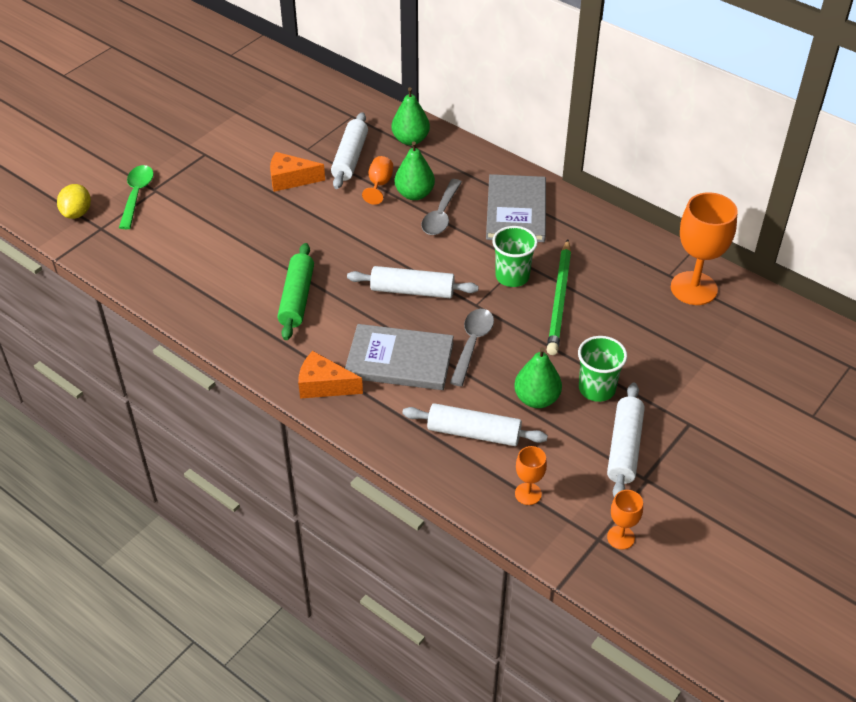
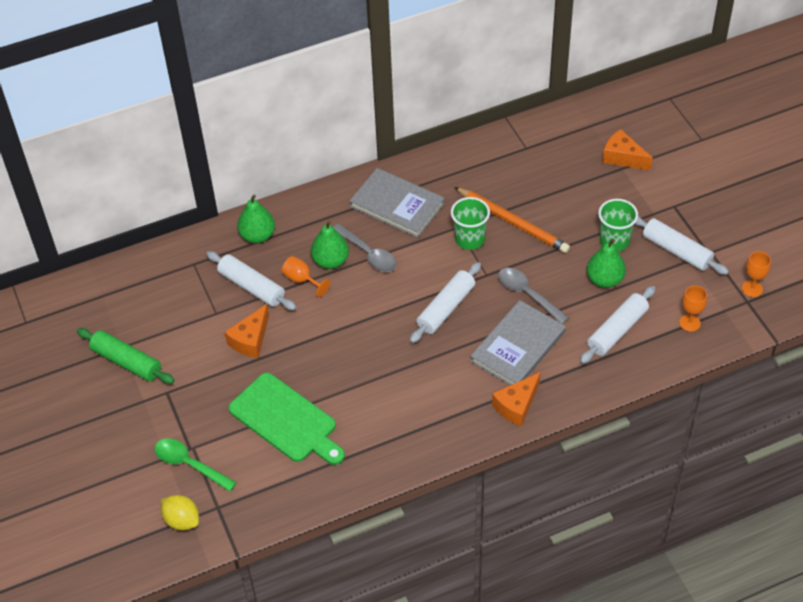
camera: 60 degrees left, 5 degrees up
green rolling pin [277,243,314,340] -> green rolling pin moved to [77,328,174,384]
green pencil [547,239,571,355] -> orange pencil [454,187,570,253]
orange goblet [671,192,738,305] -> none
none -> green cutting board [228,373,345,465]
none -> orange cheese [602,129,653,170]

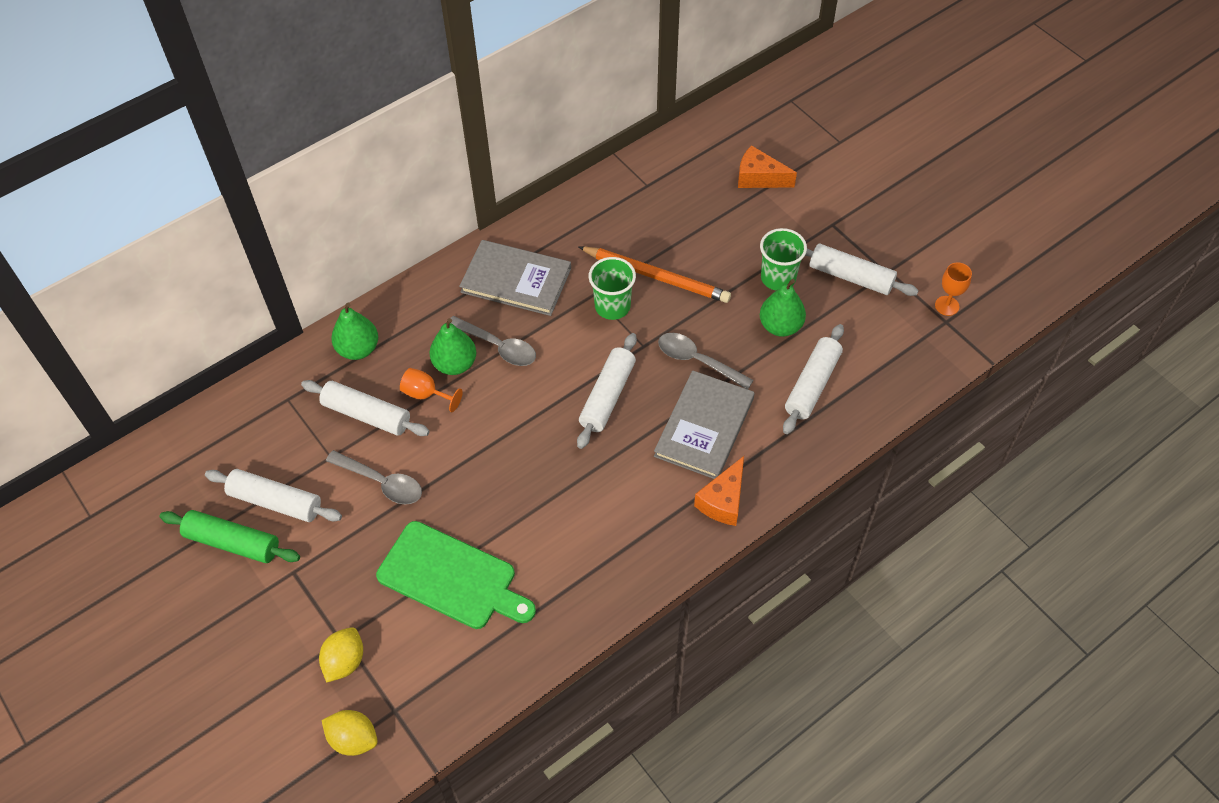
camera: 15 degrees left, 5 degrees up
green spoon [155,438,237,492] -> yellow lemon [319,627,363,683]
orange cheese [225,304,269,358] -> grey spoon [326,450,422,505]
orange goblet [679,286,707,332] -> none
none -> white rolling pin [205,469,342,522]

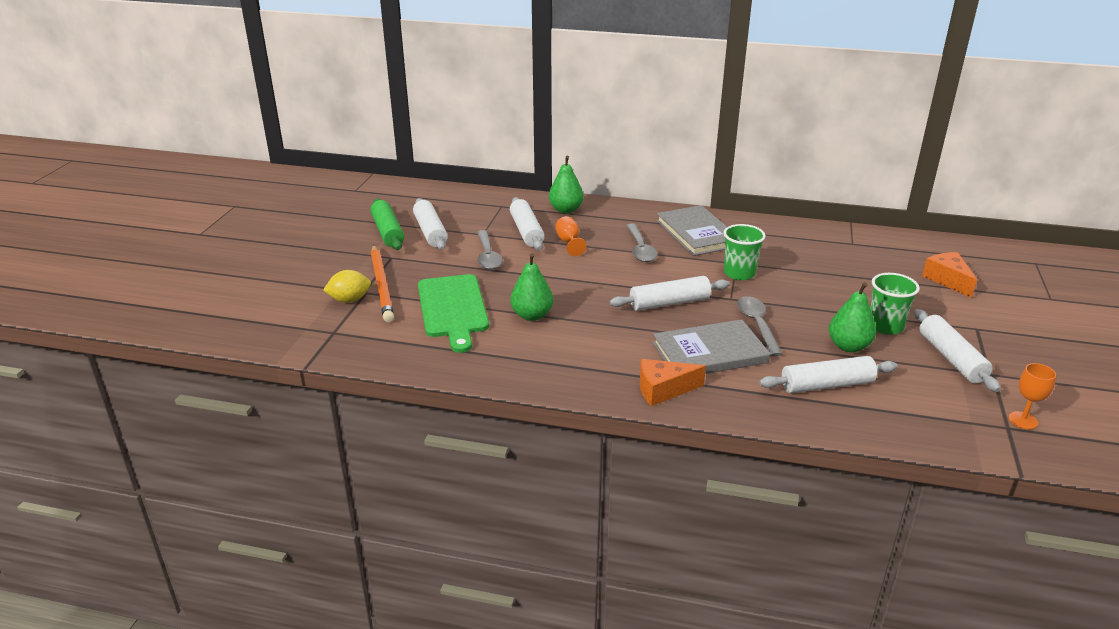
camera: 50 degrees right, 25 degrees down
yellow lemon [322,710,378,756] -> none
green pear [429,318,476,375] -> green pear moved to [510,253,553,321]
orange pencil [579,246,731,303] -> orange pencil moved to [371,245,394,322]

